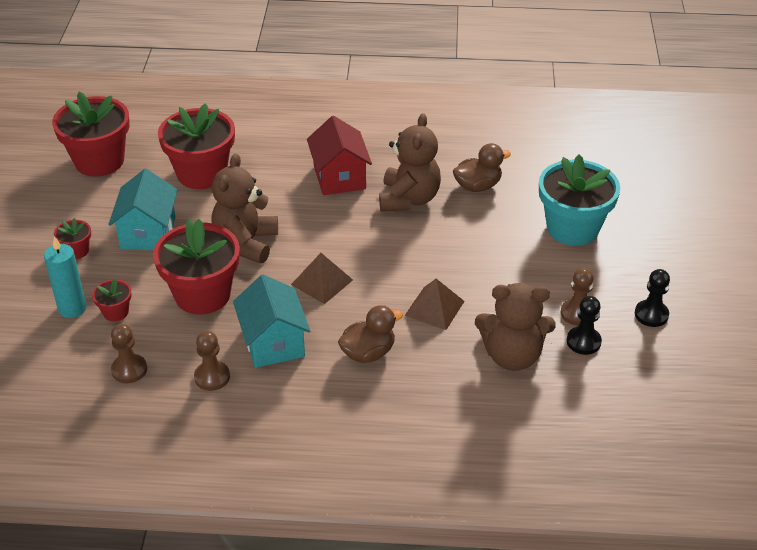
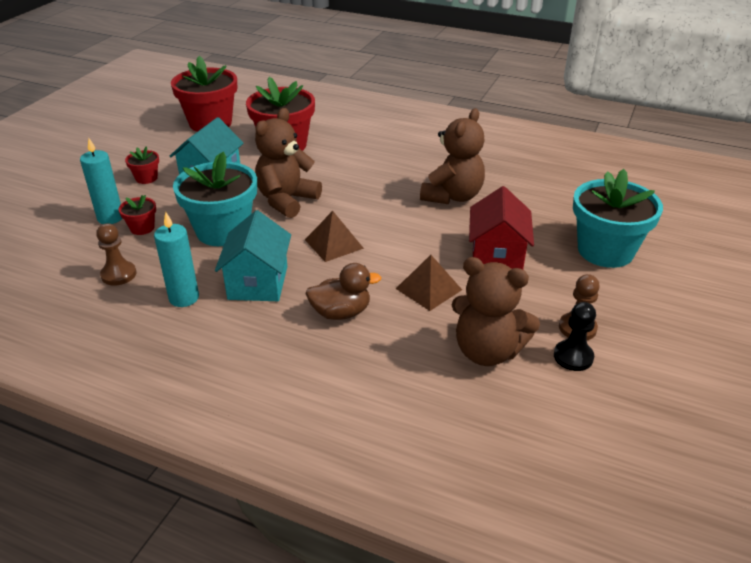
camera: 20 degrees right, 5 degrees down
red flower pot [153,219,240,314] -> turquoise flower pot [173,152,257,246]
brown pawn [194,331,230,391] -> turquoise candle [154,212,199,307]
red house [307,116,372,195] -> red house moved to [469,186,534,269]
brown duck [453,143,511,192] -> none
black pawn [635,269,670,327] -> none

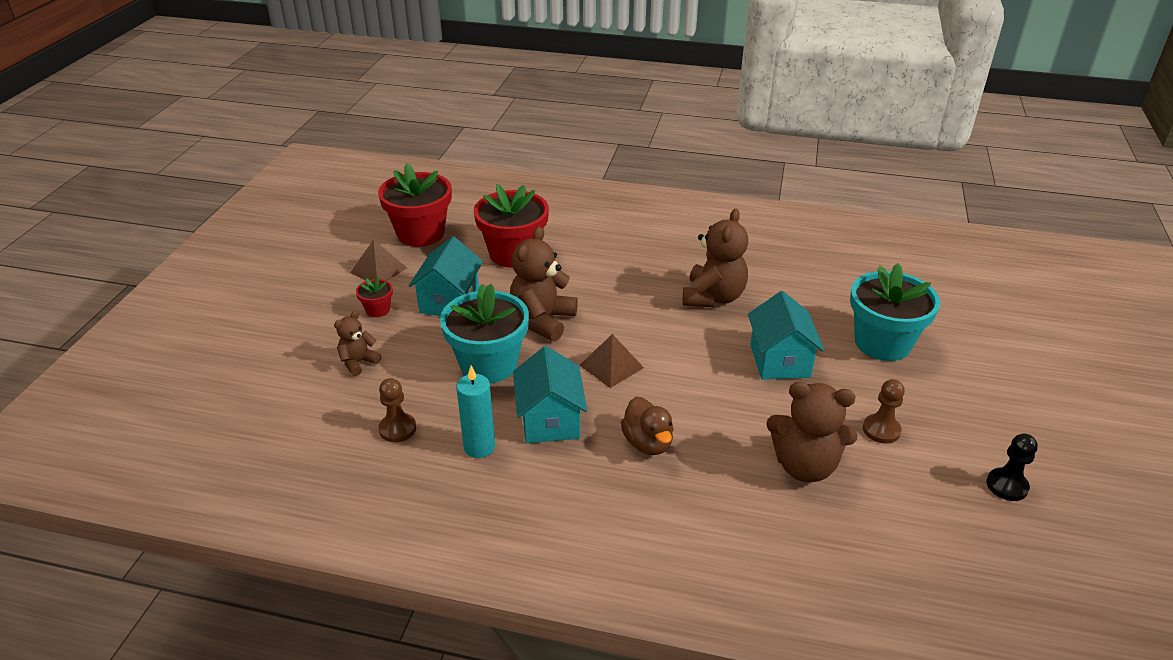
camera: 10 degrees left, 0 degrees up
turquoise candle [80,138,122,224] -> brown teddy bear [334,311,381,376]
red flower pot [119,195,156,235] -> none
brown duck [305,263,381,320] -> brown duck turned 90 degrees clockwise [621,397,674,455]
brown pyramid [396,255,462,311] -> brown pyramid moved to [350,239,407,281]
red house [469,186,534,269] -> turquoise house [748,291,824,379]
black pawn [554,302,596,371] -> black pawn moved to [986,434,1038,501]

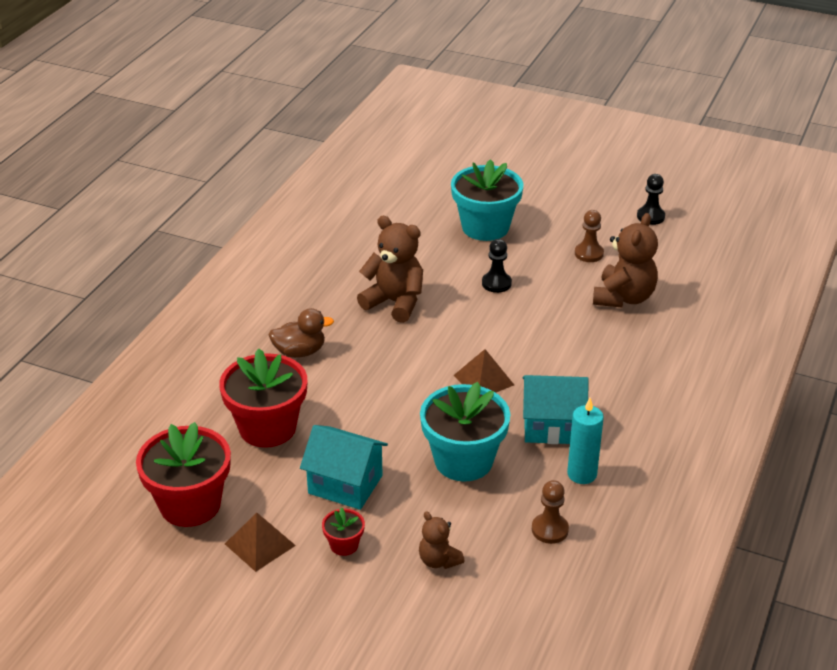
camera: 80 degrees left, 0 degrees up
brown teddy bear [510,226,578,341] -> none
brown duck [621,397,674,455] -> brown duck moved to [268,308,334,358]
turquoise house [748,291,824,379] -> black pawn [482,239,512,293]

